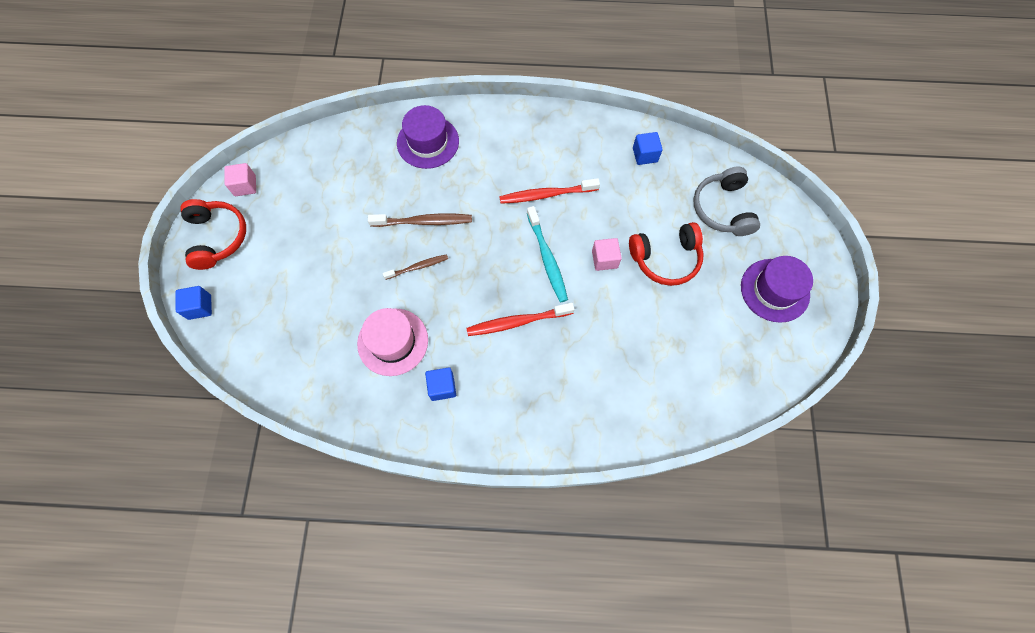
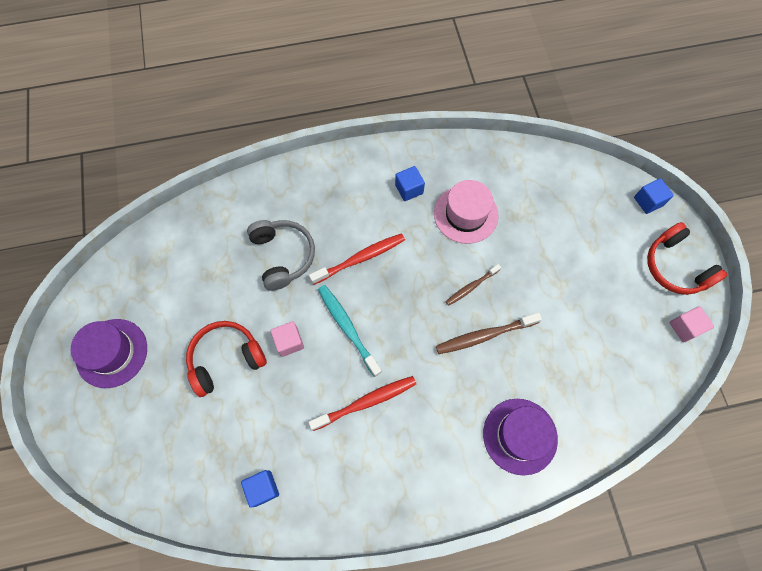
camera: 165 degrees right, 0 degrees up
grey headphones [693,167,760,236] -> grey headphones moved to [247,220,315,291]

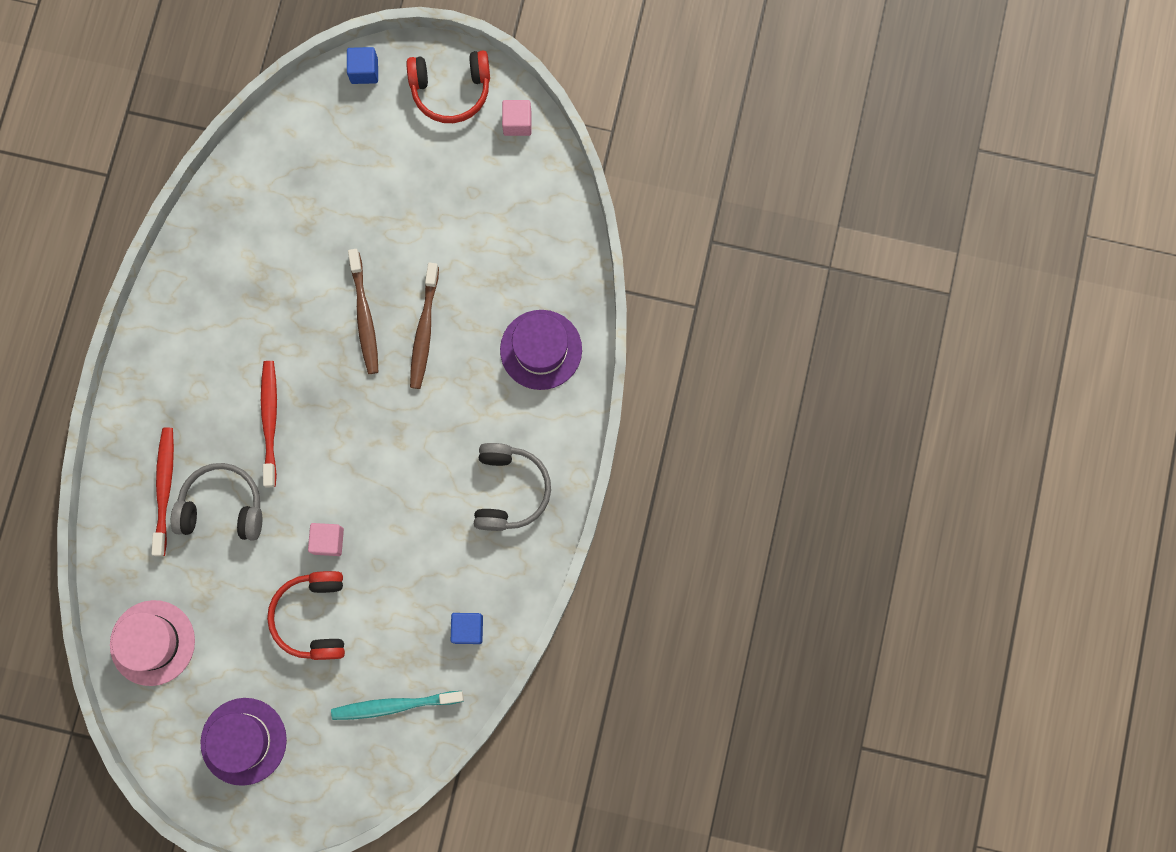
camera: 65 degrees left, 10 degrees up
red toothbrush [309,376,416,431] -> red toothbrush moved to [151,428,174,556]
turquoise toothbrush [318,285,382,377] -> turquoise toothbrush moved to [331,691,464,720]
blue cube [395,166,425,201] -> none
pink hat [434,180,498,244] -> pink hat moved to [110,600,195,686]
brown toothbrush [445,264,501,306] -> brown toothbrush [348,249,378,374], size x1.59
none -> grey headphones [474,443,551,531]

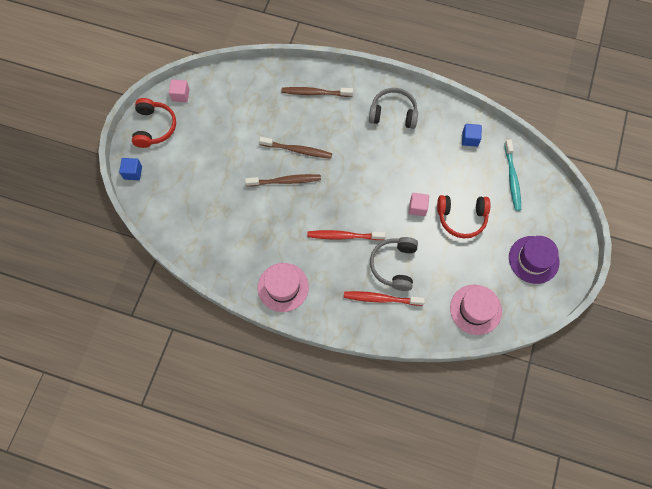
camera: 85 degrees left, 10 degrees down
purple hat [500,310,582,390] -> brown toothbrush [282,87,353,97]
none -> pink hat [258,263,309,312]

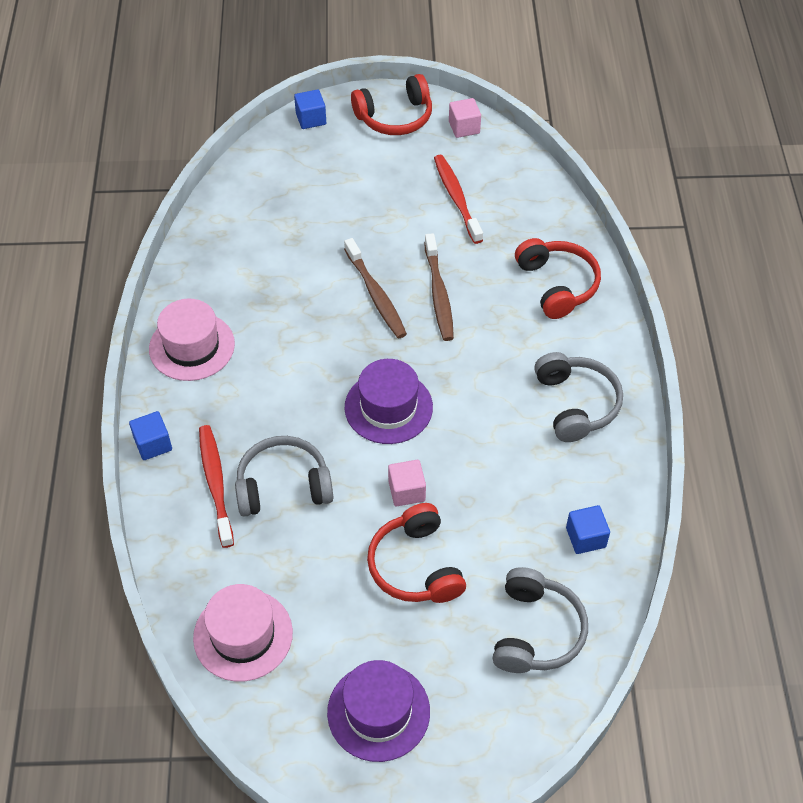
camera: 70 degrees right, 15 degrees down
brown toothbrush [282,87,353,97] -> red headphones [515,238,601,319]
red toothbrush [308,230,385,240] -> red toothbrush moved to [434,155,483,244]
turquoise toothbrush [504,140,521,211] -> grey headphones [493,567,588,673]
none -> blue cube [129,411,172,460]
none -> purple hat [345,359,433,444]

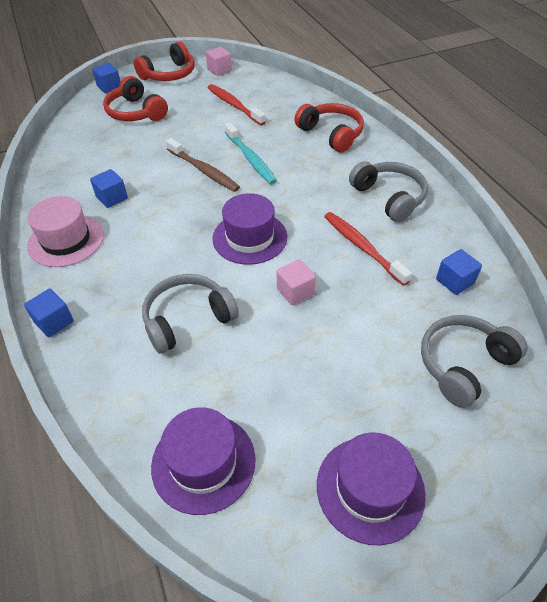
camera: 20 degrees left, 5 degrees down
pink hat [193,584,293,682] -> purple hat [151,407,256,515]
red toothbrush [199,425,234,548] -> red toothbrush moved to [324,212,412,286]
red headphones [367,503,466,603] -> red headphones moved to [103,76,168,121]
brown toothbrush [424,233,454,341] -> turquoise toothbrush [224,122,277,184]
grey headphones [493,567,588,673] -> grey headphones turned 120 degrees counterclockwise [421,315,528,408]
none -> blue cube [90,169,128,208]

